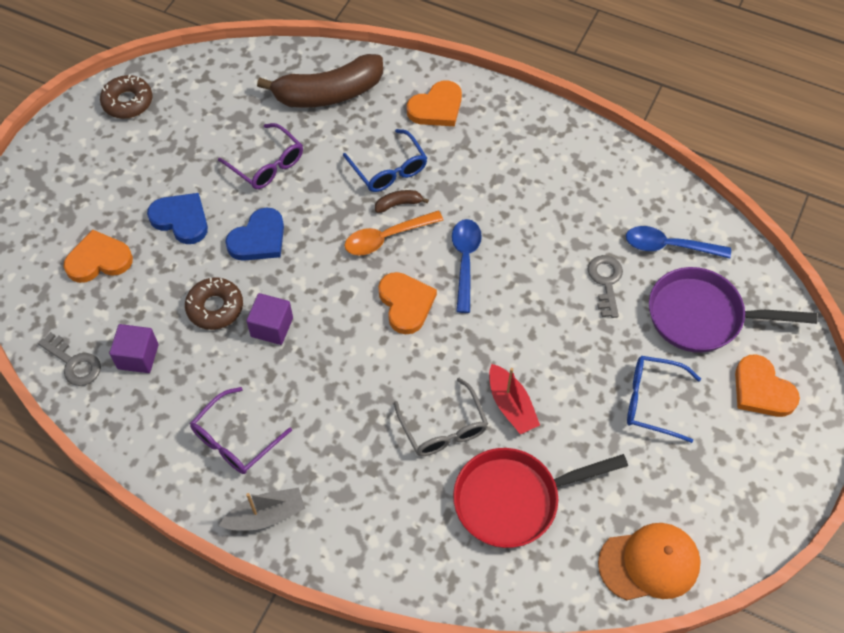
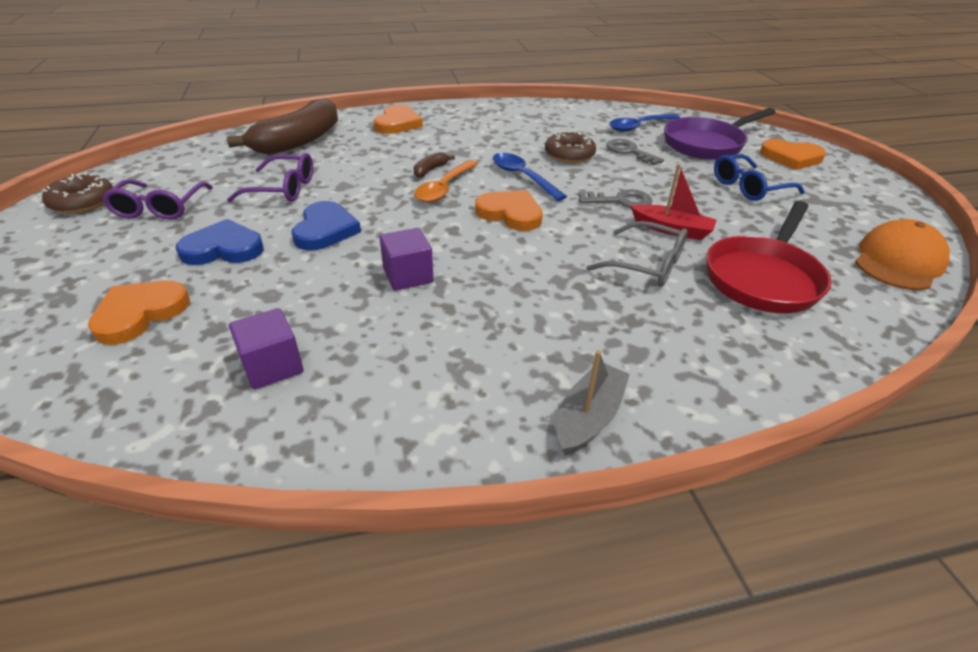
camera: 40 degrees left, 20 degrees down
grey key [38,332,101,386] -> grey key moved to [579,189,652,208]
brown donut [185,277,243,330] -> brown donut moved to [545,131,596,163]
purple glasses [190,387,292,474] -> purple glasses moved to [102,179,213,220]
blue glasses [343,129,427,192] -> none

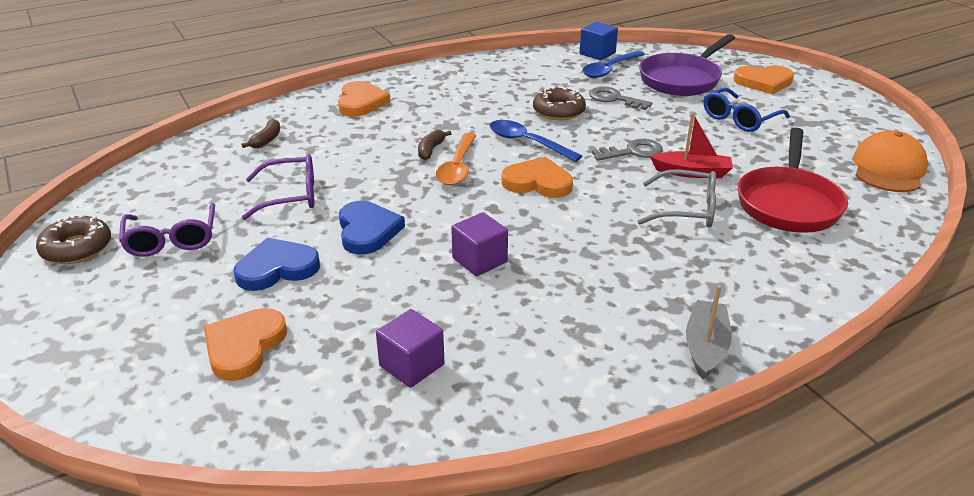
camera: 15 degrees left, 5 degrees down
brown banana [227,98,338,155] -> brown banana [241,119,280,148], size x0.40
none -> blue cube [580,22,618,60]

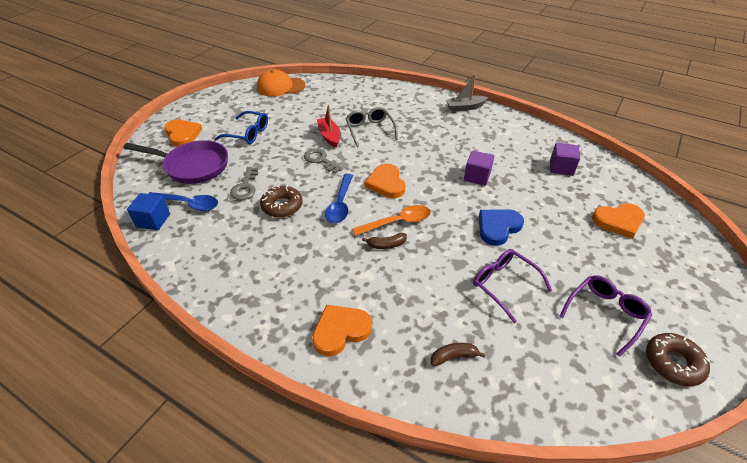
camera: 120 degrees left, 10 degrees up
blue heart [234,237,320,291] -> none
red pan [738,128,848,233] -> none

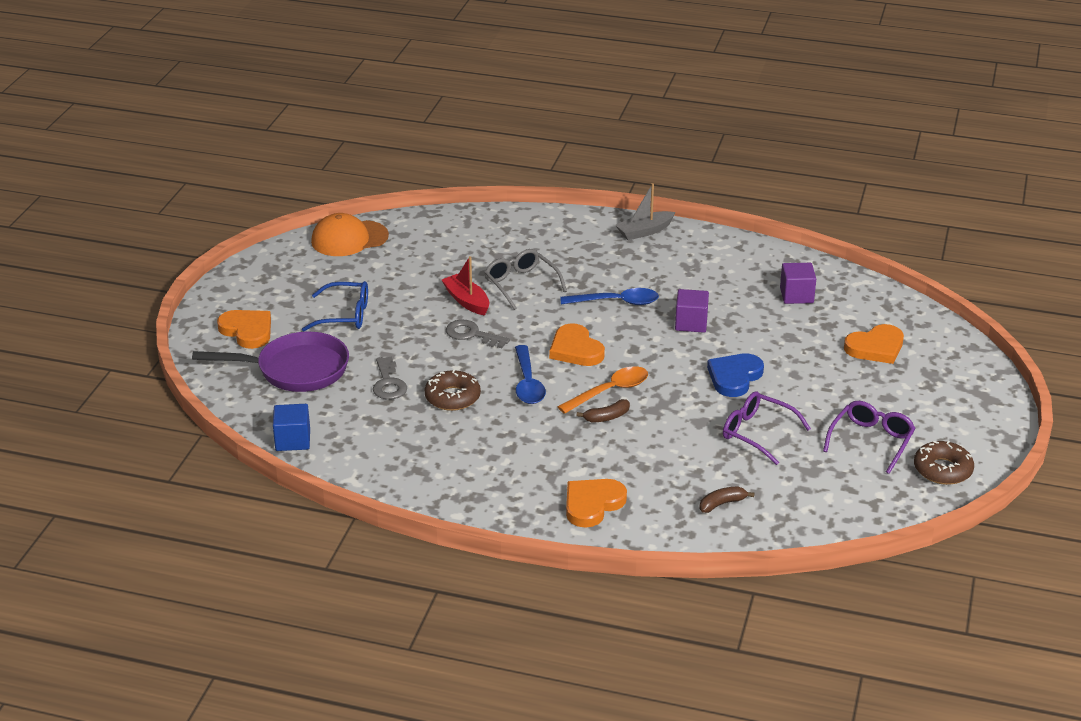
camera: 15 degrees left, 10 degrees down
blue spoon [148,192,218,211] -> blue spoon moved to [560,288,659,305]

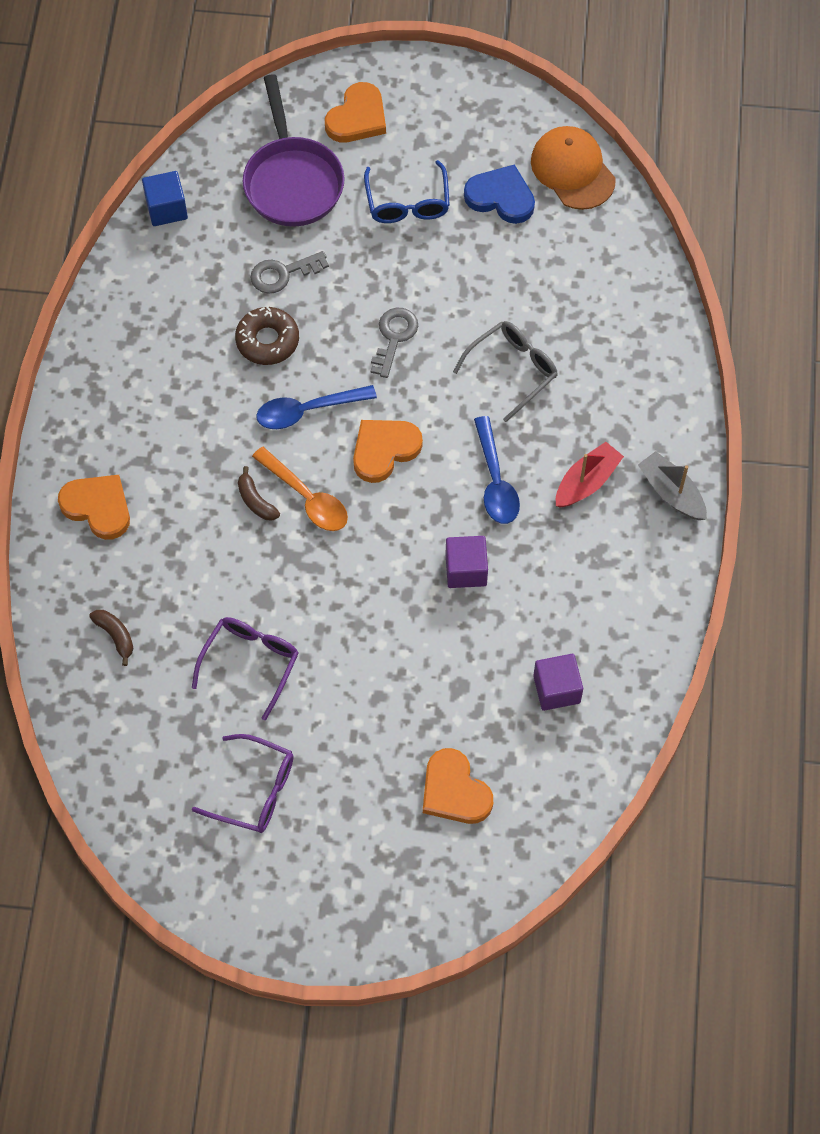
camera: 80 degrees right, 30 degrees up
red boat [442,256,489,316] -> red boat moved to [556,442,624,508]
blue heart [707,354,764,397] -> blue heart moved to [464,164,535,224]
brown donut [914,441,974,485] -> none

